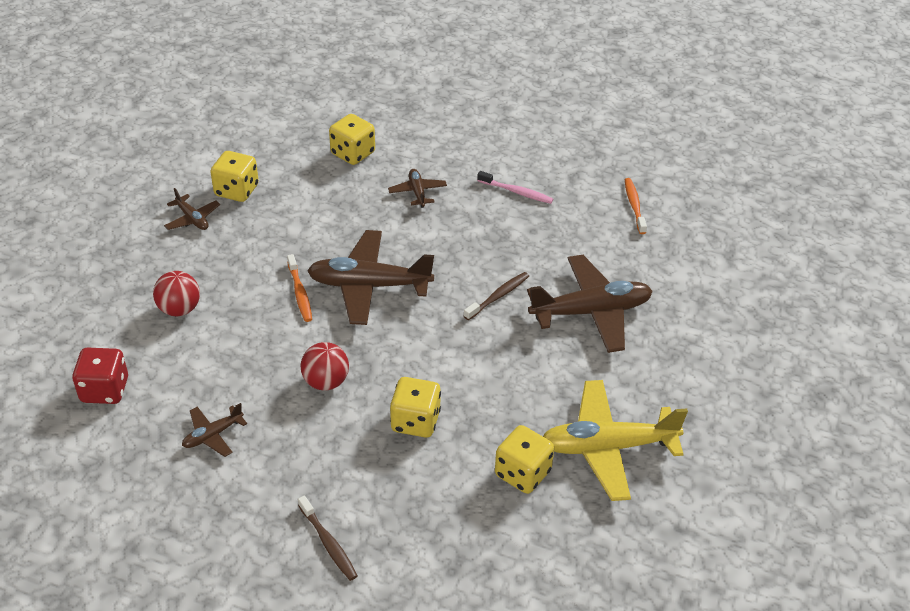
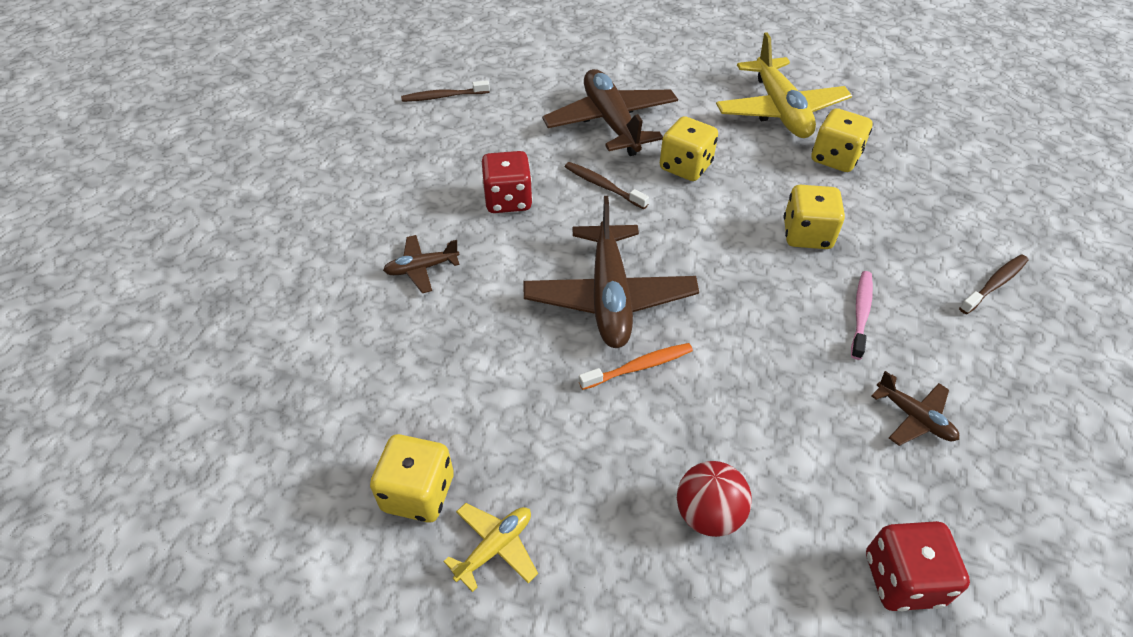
camera: 95 degrees left, 5 degrees up
brown plane [164,188,220,230] -> yellow plane [443,503,538,592]
red ball [301,342,349,390] -> none
yellow dice [329,114,375,165] -> yellow dice moved to [660,116,718,181]
pink toothbrush [477,171,553,204] -> pink toothbrush moved to [851,271,873,360]
orange toothbrush [625,178,647,234] -> brown toothbrush [401,80,490,102]
none -> red dice [482,151,533,213]

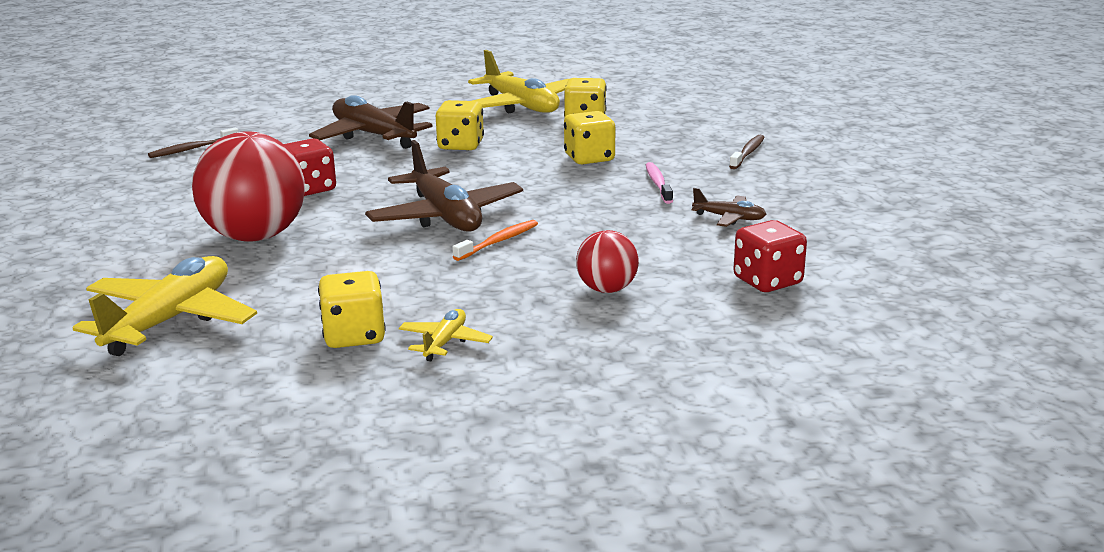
camera: 25 degrees left, 25 degrees down
brown plane [383,235,460,293] -> red ball [192,131,305,242]
brown toothbrush [565,162,649,209] -> none
none -> yellow plane [73,256,257,356]

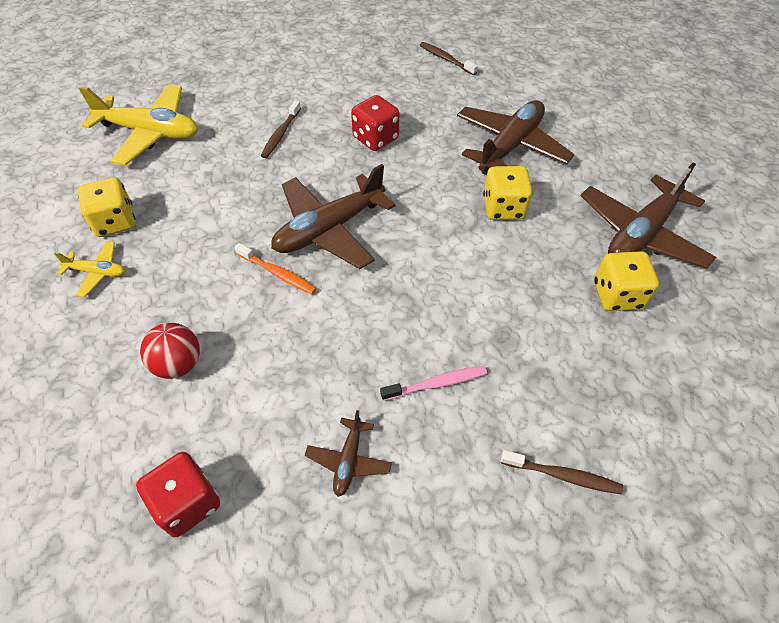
camera: 80 degrees right, 30 degrees up
red ball [192,131,305,242] -> brown toothbrush [261,101,301,158]
yellow plane [468,50,569,114] -> brown plane [580,162,716,269]
yellow dice [564,111,615,164] -> none

